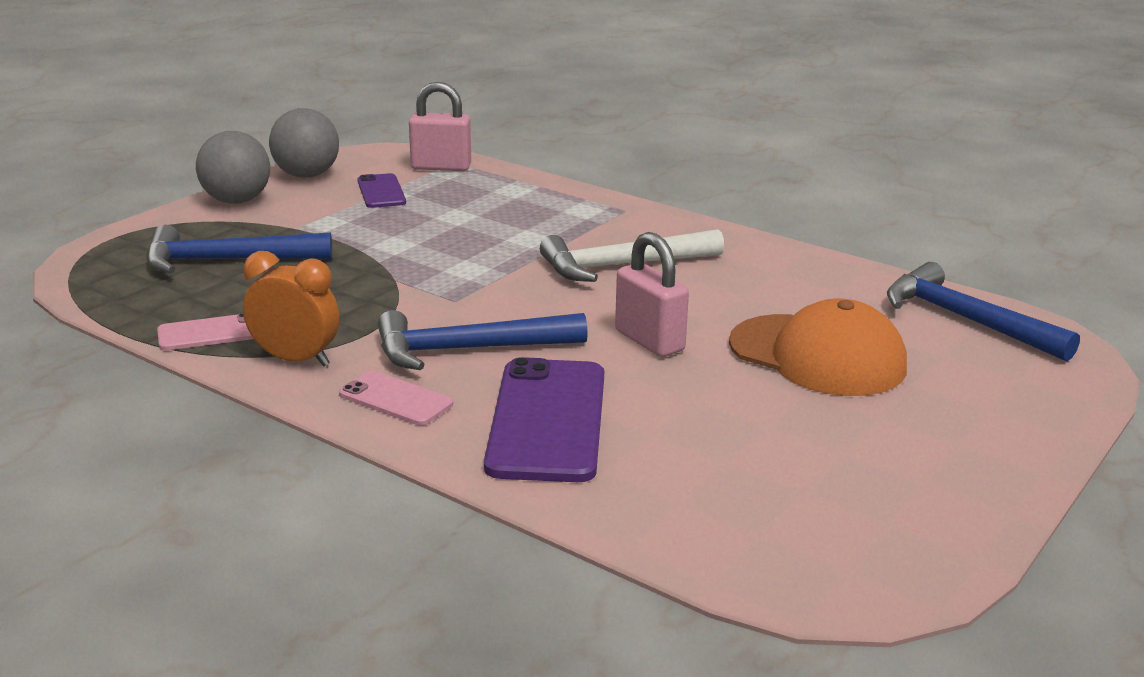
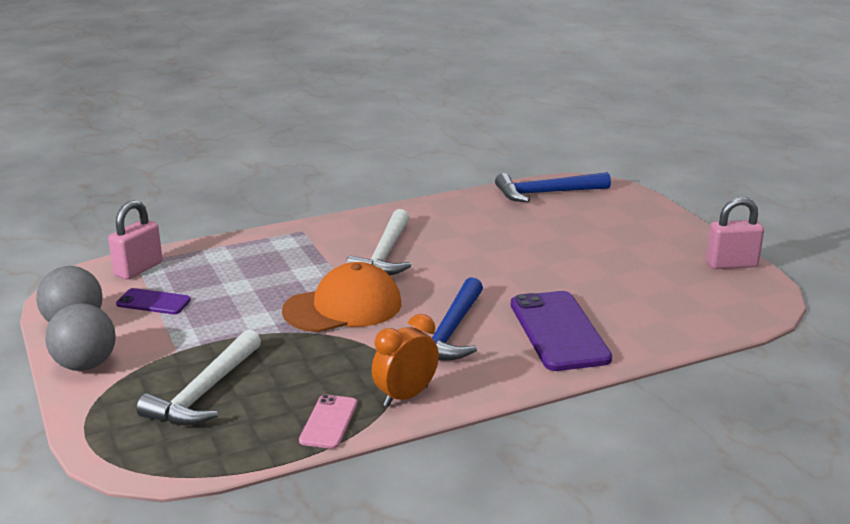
camera: 60 degrees left, 0 degrees up
blue hammer [147,225,332,274] -> white hammer [137,329,261,425]
pink phone [339,371,453,425] -> none
purple phone [484,357,604,482] -> purple phone turned 45 degrees clockwise [511,291,612,371]
pink padlock [615,232,689,357] -> pink padlock moved to [706,197,764,269]
orange cap [729,299,907,396] -> orange cap moved to [282,262,401,332]

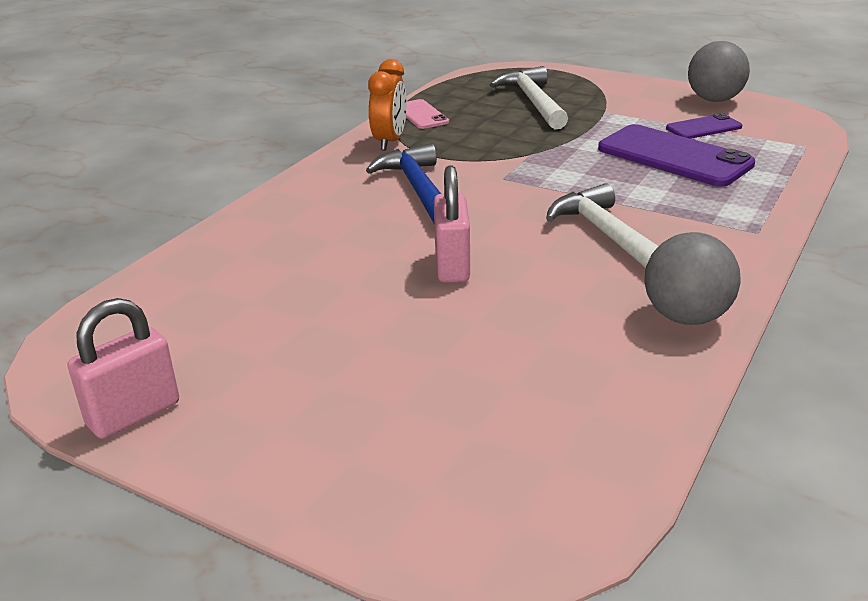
camera: 145 degrees right, 5 degrees up
grey ball [45,303,116,371] -> grey ball moved to [644,232,741,325]
pink padlock [108,200,163,280] -> pink padlock moved to [434,165,470,283]
orange cap [282,262,401,332] -> none
blue hammer [495,172,611,202] -> none
purple phone [511,291,612,371] -> purple phone moved to [598,124,755,187]

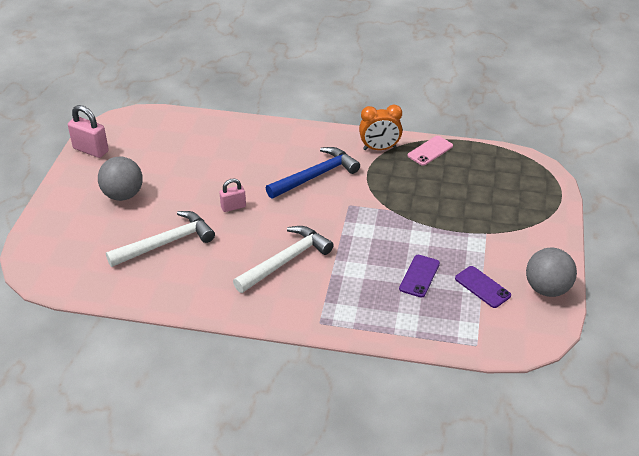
camera: 70 degrees right, 10 degrees up
pink padlock [434,165,470,283] -> pink padlock [219,179,246,212], size x0.63
white hammer [490,66,568,129] -> white hammer moved to [106,211,215,267]
purple phone [598,124,755,187] -> purple phone [399,255,440,298], size x0.53
grey ball [644,232,741,325] -> grey ball moved to [98,157,143,201]

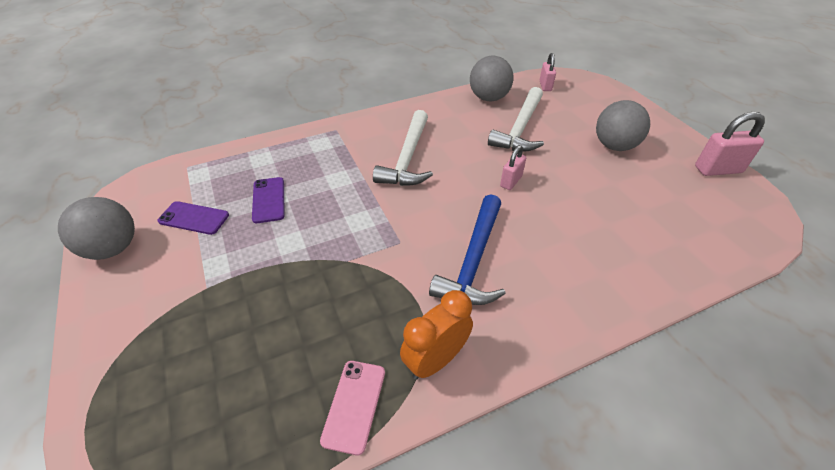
camera: 145 degrees right, 5 degrees up
none -> grey ball [470,56,514,101]
none -> pink padlock [540,53,556,91]

